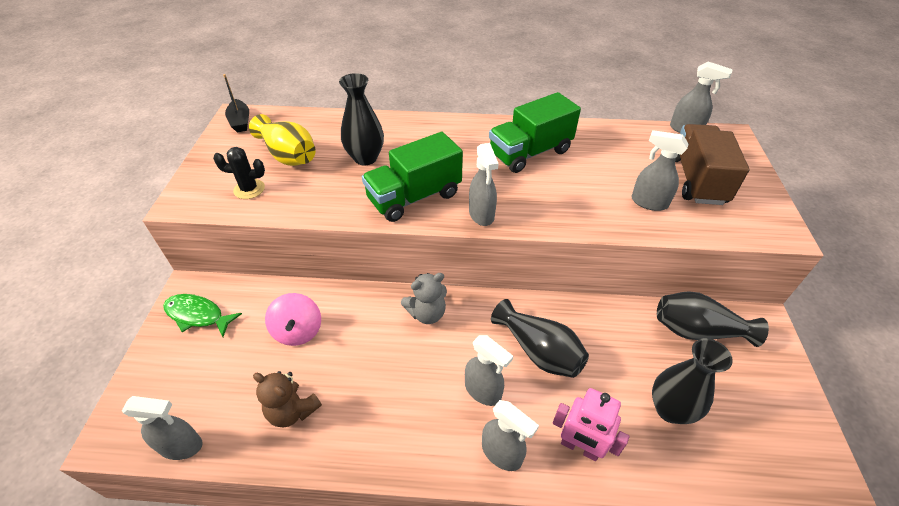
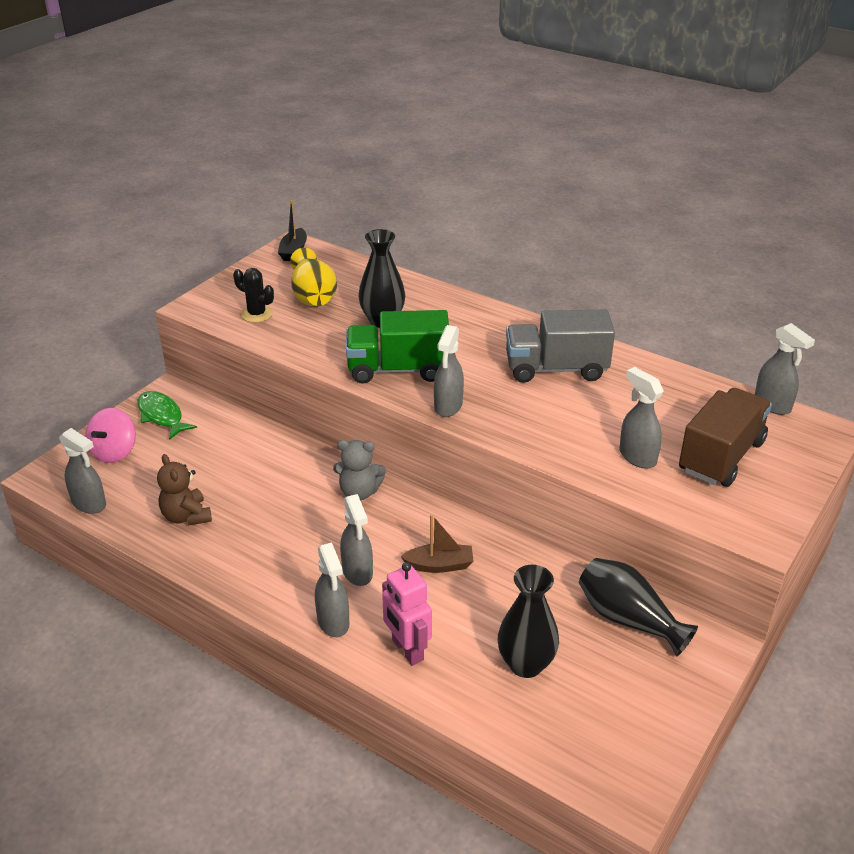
camera: 30 degrees right, 10 degrees down
pink spinning top [265,293,321,346] -> pink spinning top moved to [85,408,136,463]
green truck [489,92,581,173] -> grey truck [506,310,615,383]
black vase [491,299,589,378] -> brown boat [400,514,474,573]

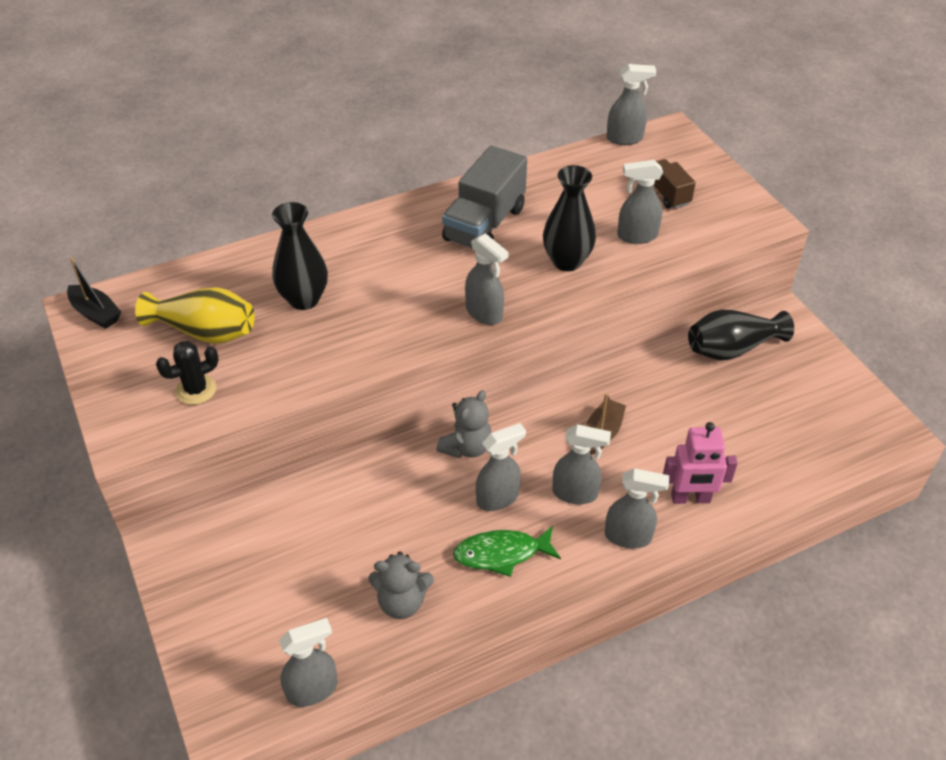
camera: 60 degrees left, 10 degrees up
pink spinning top [85,408,136,463] -> none
green fish [138,391,197,439] -> green fish moved to [453,526,561,577]
brown teddy bear [157,454,212,526] -> grey teddy bear [368,552,434,619]
green truck [346,310,449,384] -> none
black vase [498,565,559,678] -> black vase moved to [543,165,596,271]
brown truck [679,388,772,487] -> brown truck [654,159,696,209], size x0.56
none -> grey spray bottle [476,423,526,511]

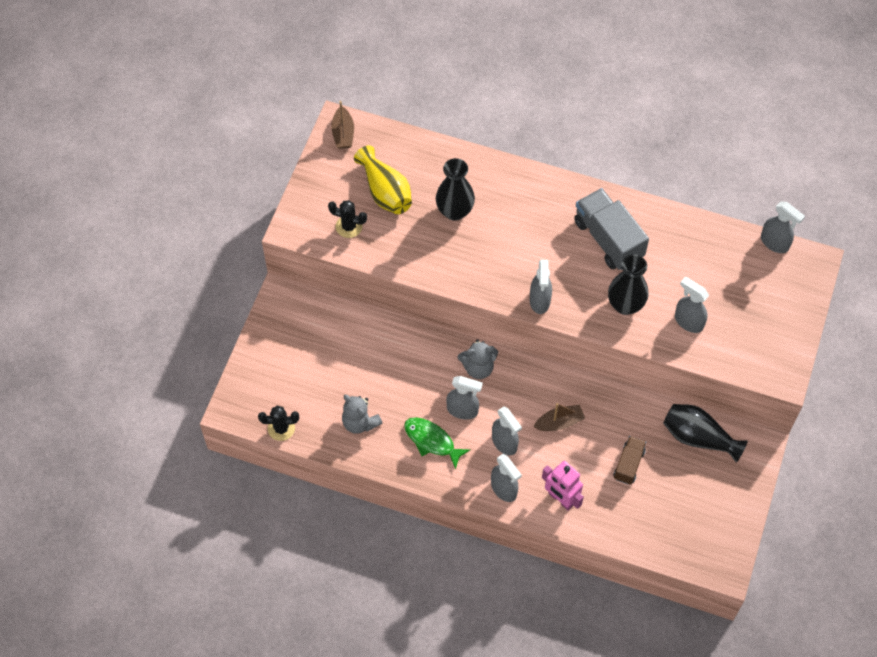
camera: 45 degrees right, 15 degrees up
black boat [67,257,121,329] -> brown boat [331,101,354,149]
grey spray bottle [279,618,338,707] -> black cactus [258,405,299,441]
grey truck [442,146,527,249] -> grey truck turned 75 degrees clockwise [574,188,649,270]
brown truck [654,159,696,209] -> brown truck moved to [614,436,646,485]

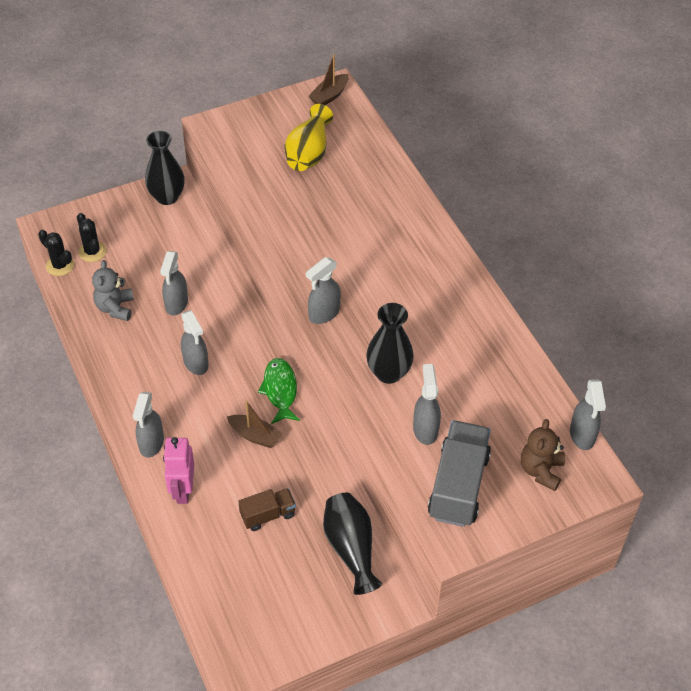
camera: 45 degrees right, 10 degrees down
black cactus [328,200,367,238] -> black cactus moved to [77,213,106,262]
green fish [404,417,471,470] -> green fish moved to [258,358,300,424]
black vase [436,158,475,221] -> black vase moved to [145,131,185,205]
grey teddy bear [458,339,498,379] -> none
grey spray bottle [492,406,522,456] -> grey spray bottle moved to [160,251,188,316]
grey truck [574,188,649,270] -> grey truck moved to [428,420,491,527]
none -> brown teddy bear [521,419,565,491]

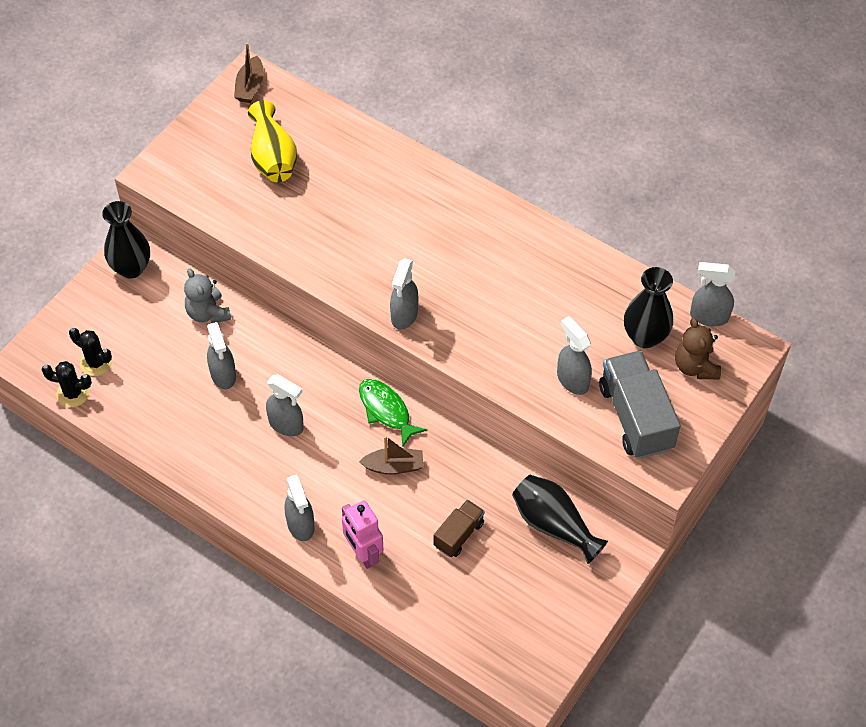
camera: 30 degrees left, 5 degrees up
grey teddy bear [92,260,134,321] -> grey teddy bear moved to [184,268,231,323]
black vase [366,303,414,384] -> black vase moved to [624,267,673,348]
grey spray bottle [570,380,606,450] -> grey spray bottle turned 135 degrees clockwise [690,262,736,326]

